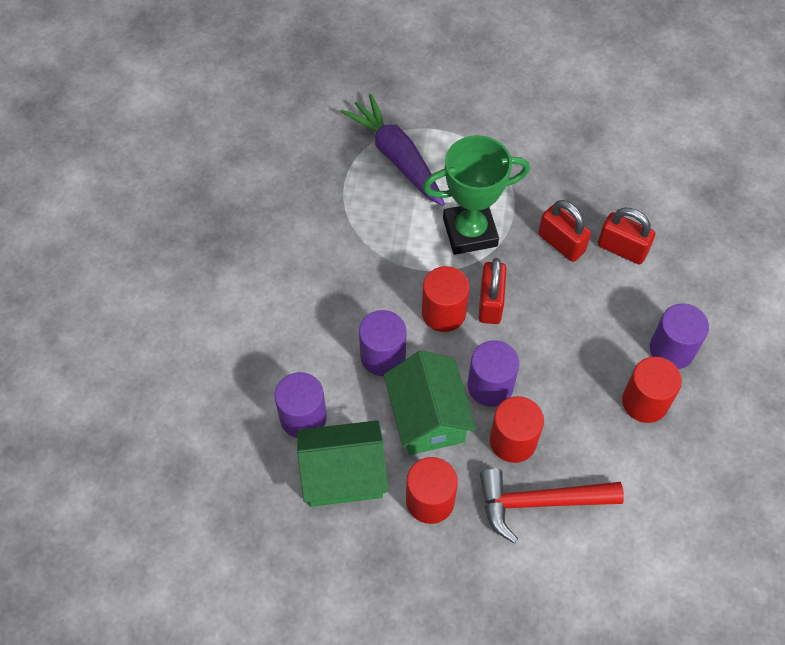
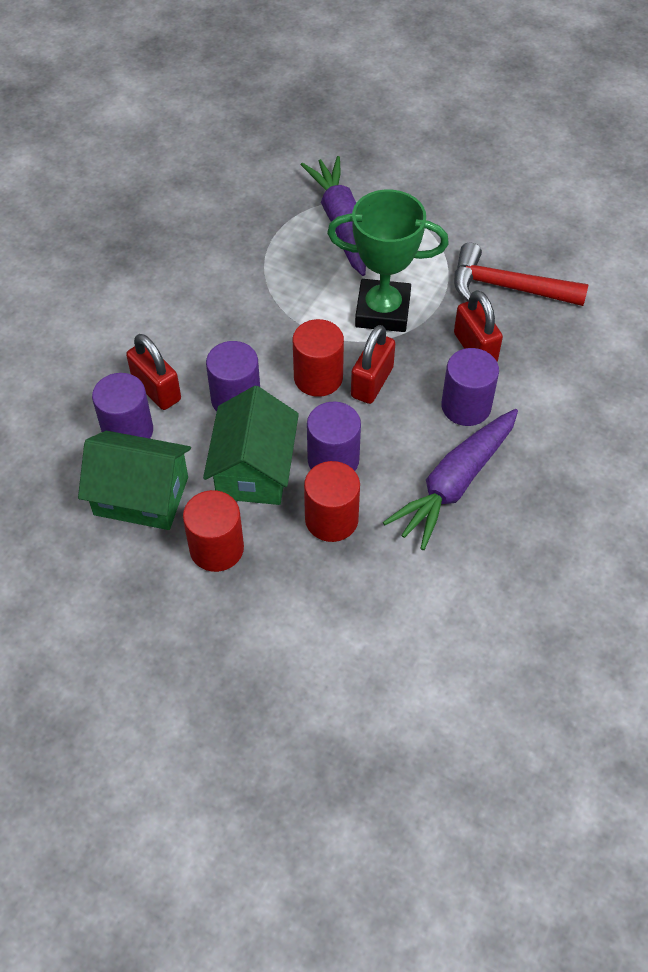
camera: 20 degrees right, 5 degrees down
red hammer [480,468,624,543] -> red hammer moved to [454,243,588,306]
red padlock [598,208,655,265] -> red padlock moved to [126,334,181,410]
red cylinder [622,357,682,423] -> none
purple cylinder [650,303,709,369] -> purple cylinder moved to [441,348,499,426]
none -> purple carrot [383,409,518,550]

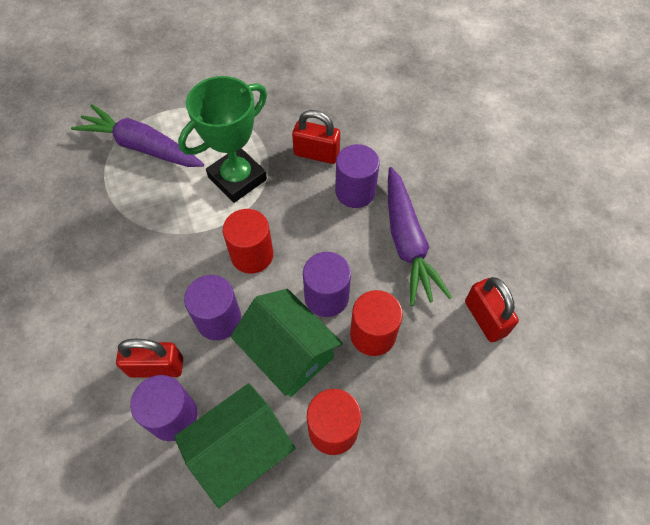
camera: 50 degrees left, 5 degrees up
red padlock [351,325,395,404] -> red padlock moved to [465,277,519,342]
red hammer [454,243,588,306] -> none

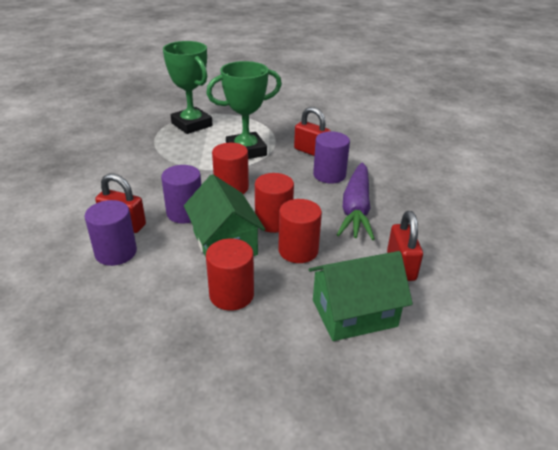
camera: 20 degrees right, 25 degrees down
purple carrot [71,104,204,167] -> green trophy [163,41,213,134]
green house [174,383,296,508] -> green house moved to [308,251,413,341]
purple cylinder [303,252,351,317] -> red cylinder [255,173,294,233]

